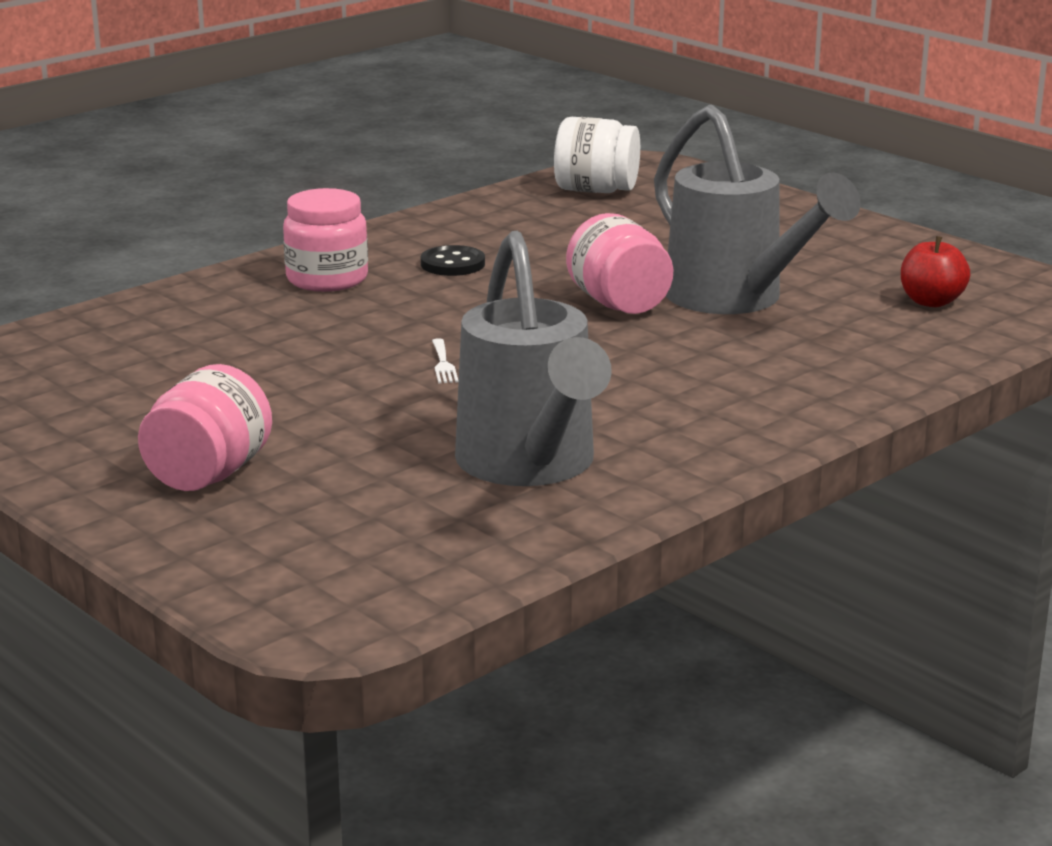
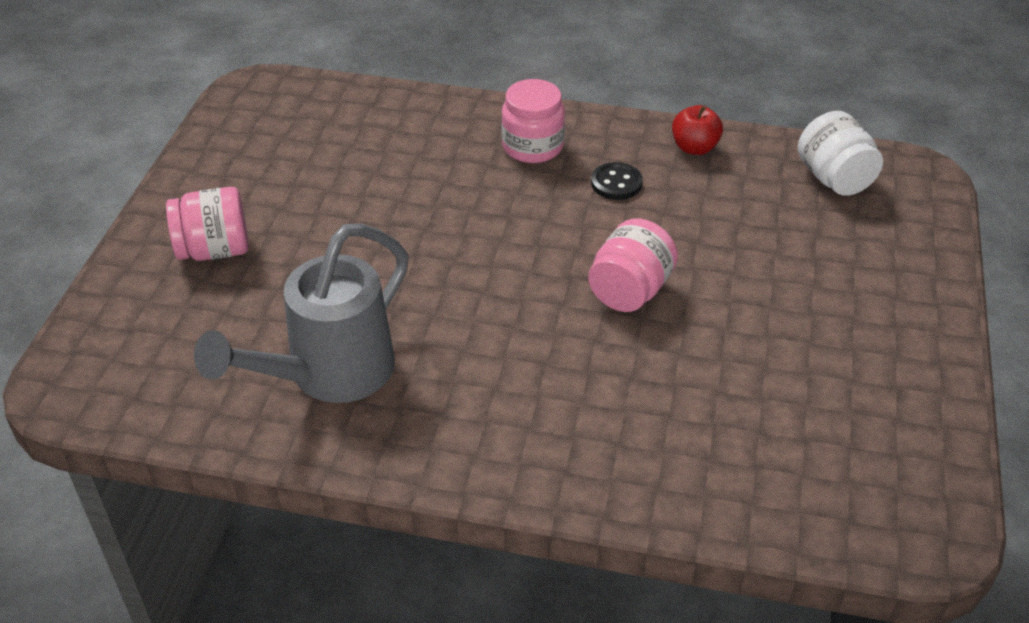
camera: 55 degrees right, 20 degrees up
white fork [432,338,459,383] -> none
grey watering can [654,104,861,314] -> none
red apple [901,236,970,307] -> red apple moved to [672,105,723,155]

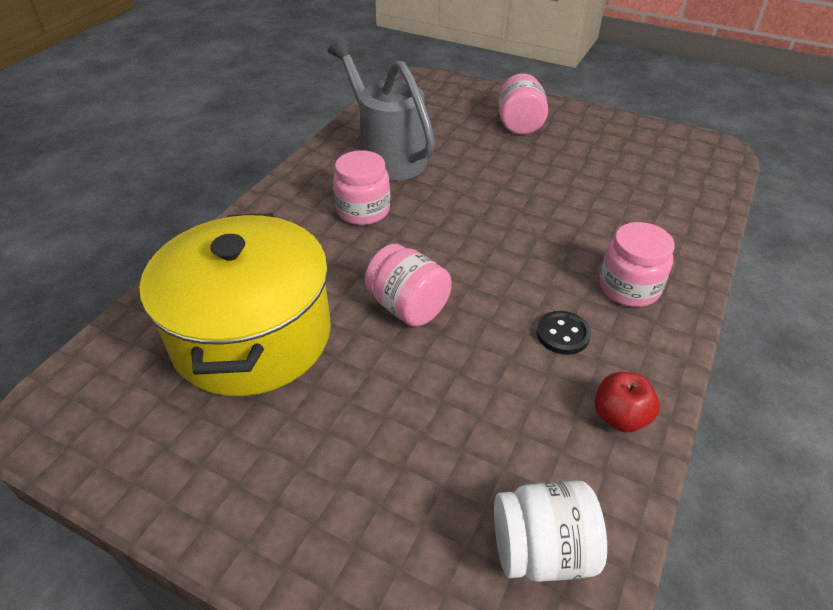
camera: 105 degrees right, 0 degrees up
none -> yellow pot [139,213,331,396]
none -> pink jar [333,150,390,225]

